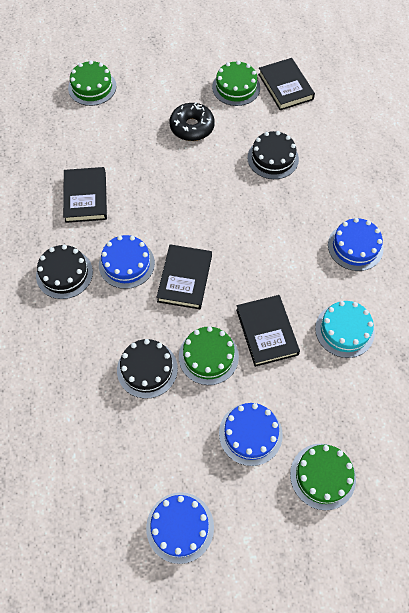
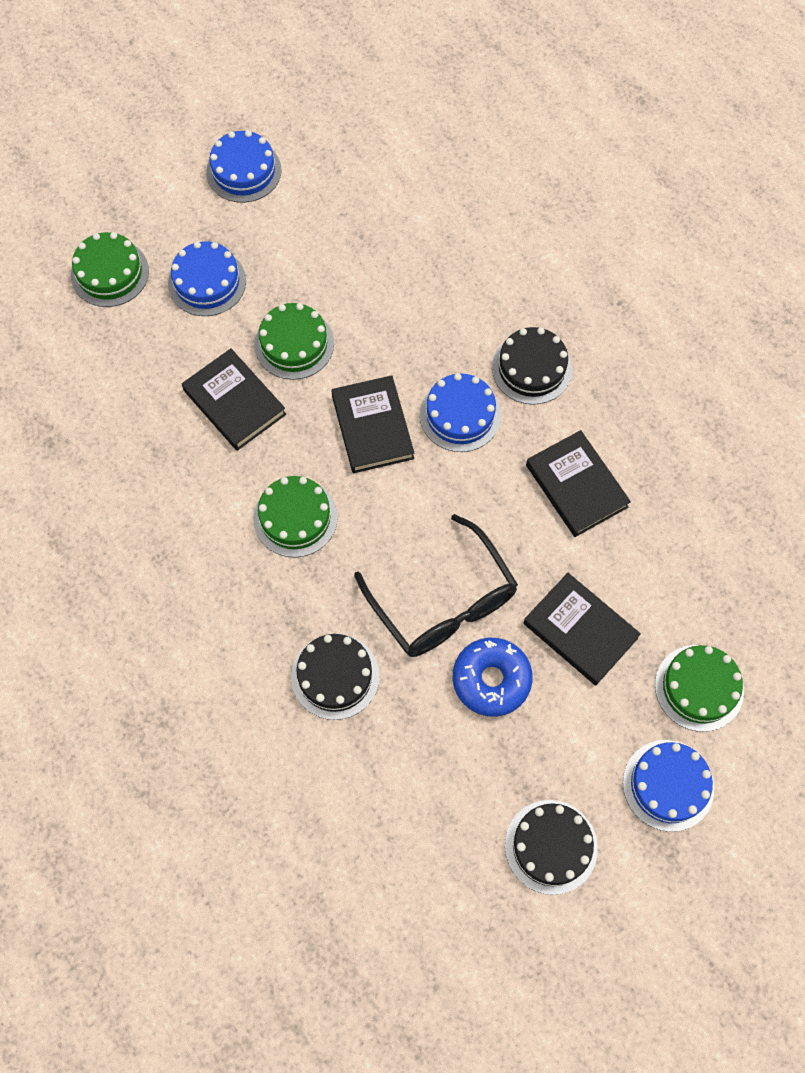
camera: 155 degrees right, 5 degrees up
black cake [117,339,178,399] -> black cake moved to [505,800,598,895]
black donut [169,102,215,141] -> blue donut [453,638,533,717]
green cake [212,61,260,106] -> green cake moved to [253,476,338,557]
black book [258,58,315,110] -> black book moved to [523,573,641,685]
turquoise cake [315,301,375,358] -> none
blue cake [328,218,384,271] -> blue cake moved to [623,740,714,832]
none -> black glasses [354,514,518,657]

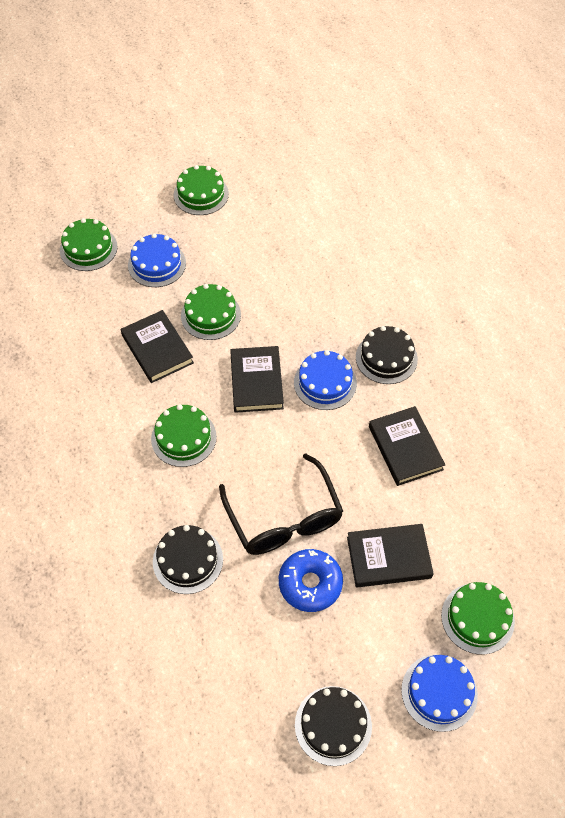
camera: 10 degrees right, 10 degrees down
blue cake [206,130,282,203] -> green cake [174,165,229,215]
black book [523,573,641,685] -> black book turned 60 degrees counterclockwise [347,524,434,588]

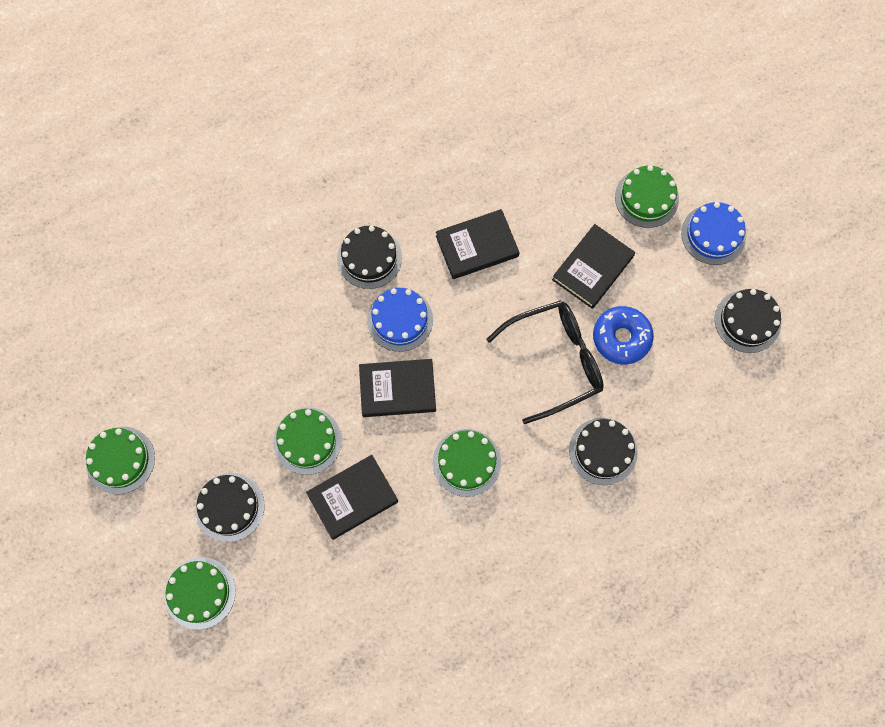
camera: 90 degrees left, 15 degrees up
blue cake [128,233,186,287] -> black cake [195,473,265,542]
black book [347,524,434,588] -> black book turned 45 degrees clockwise [552,224,635,309]

